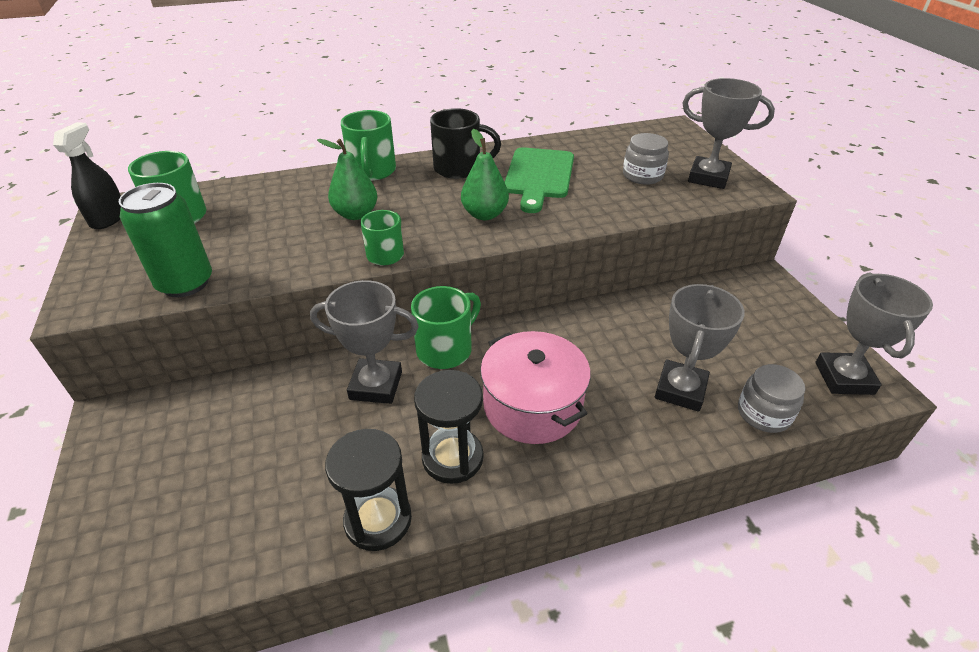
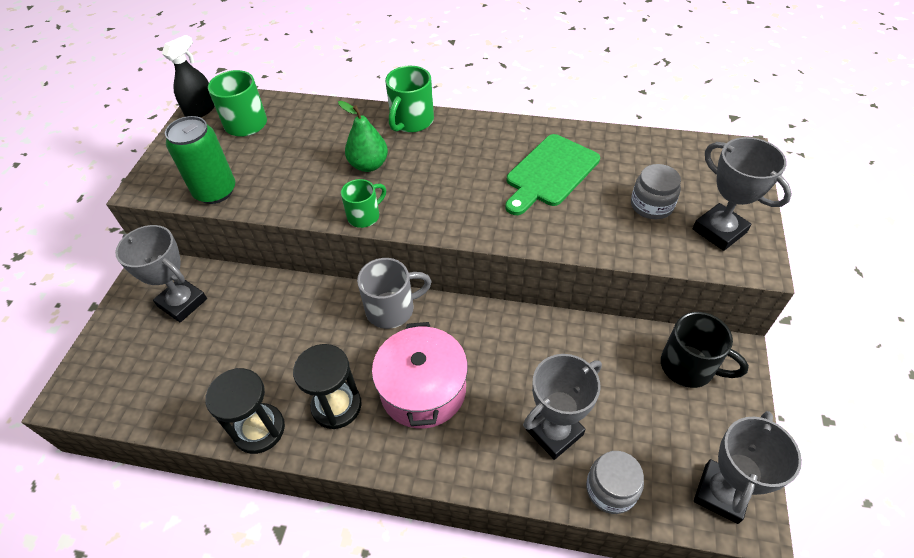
camera: 30 degrees right, 10 degrees up
grey trophy [310,280,419,404] -> grey trophy moved to [115,225,207,323]
green mug [411,286,481,369] -> grey mug [357,258,432,329]
black mug [430,108,501,179] -> black mug moved to [661,312,749,388]
green pear [461,129,509,220] -> none

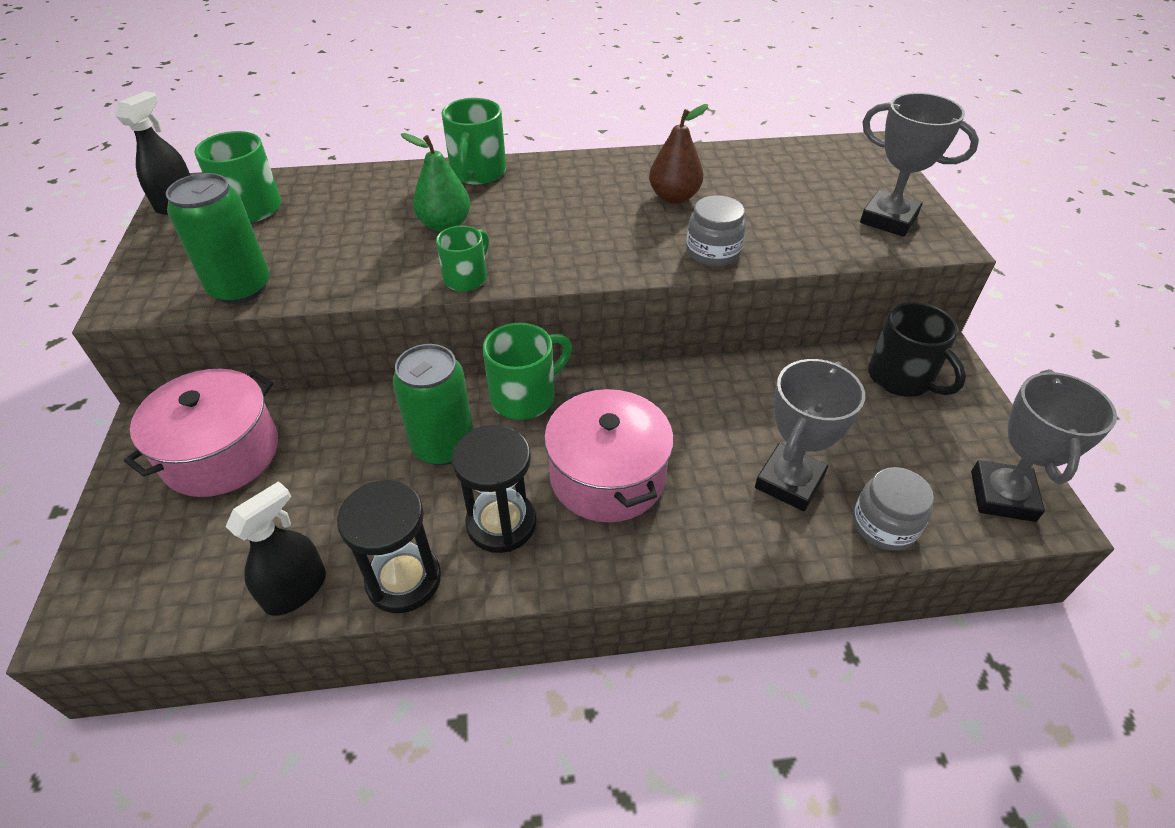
camera: 20 degrees left, 5 degrees down
grey trophy [115,225,207,323] -> pink pot [124,369,278,497]
grey mug [357,258,432,329] -> green mug [483,322,572,420]
green cutting board [505,134,600,215] -> brown pear [649,104,708,204]
grey jar [631,164,681,219] -> grey jar moved to [686,195,746,267]
black mug [661,312,749,388] -> black mug turned 45 degrees clockwise [868,302,966,397]
none -> black spray bottle [225,481,326,616]
none -> green can [392,344,473,465]

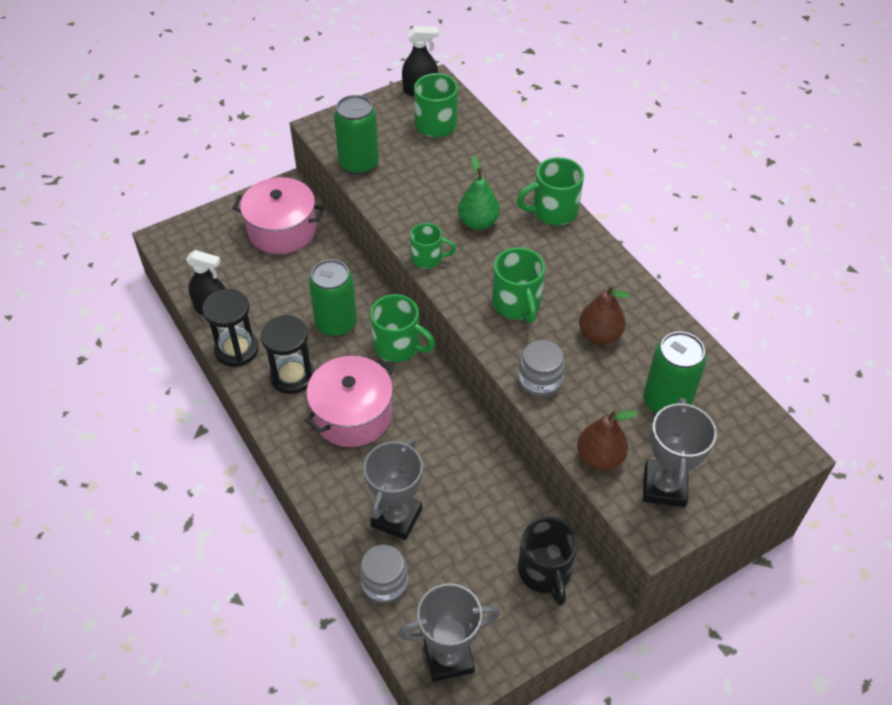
camera: 65 degrees right, 5 degrees up
grey trophy [755,359,865,511] -> grey trophy turned 75 degrees counterclockwise [363,438,423,540]
black mug [868,302,966,397] -> black mug turned 45 degrees counterclockwise [518,516,578,606]
none -> green mug [492,247,545,323]
none -> brown pear [577,410,637,471]
none -> green can [643,332,707,414]

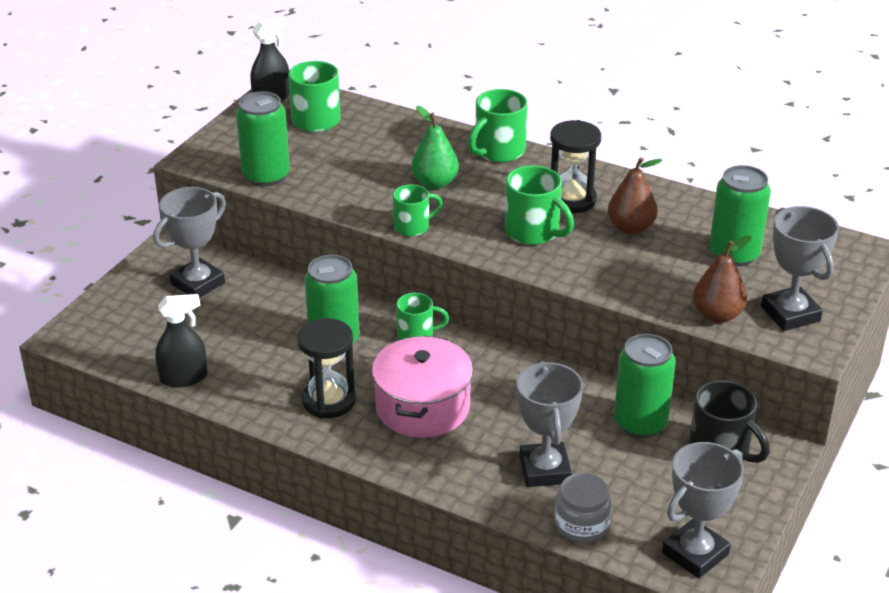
camera: 30 degrees left, 15 degrees down
black hourglass [203,289,259,367] -> black hourglass moved to [550,120,601,213]
pink pot [233,177,324,254] -> grey trophy [153,187,226,298]
green mug [370,294,435,362] -> green mug [396,293,449,340], size x0.66
grey jar [518,340,565,396] -> none
none -> green can [614,334,676,438]

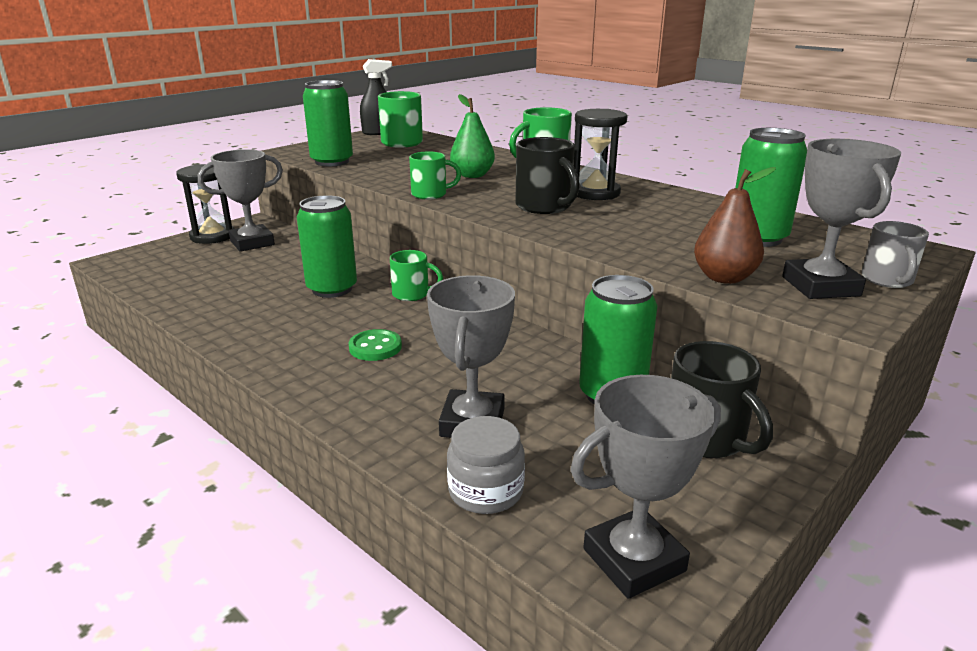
camera: 15 degrees right, 10 degrees down
black spray bottle [155,294,207,387] -> none
black hourglass [297,318,356,418] -> black hourglass moved to [176,164,234,244]
pink pot [372,336,473,438] -> green button [349,329,402,361]
green mug [505,165,574,245] -> black mug [515,137,580,214]
brown pear [608,157,663,235] -> none
none -> grey mug [861,221,929,288]

